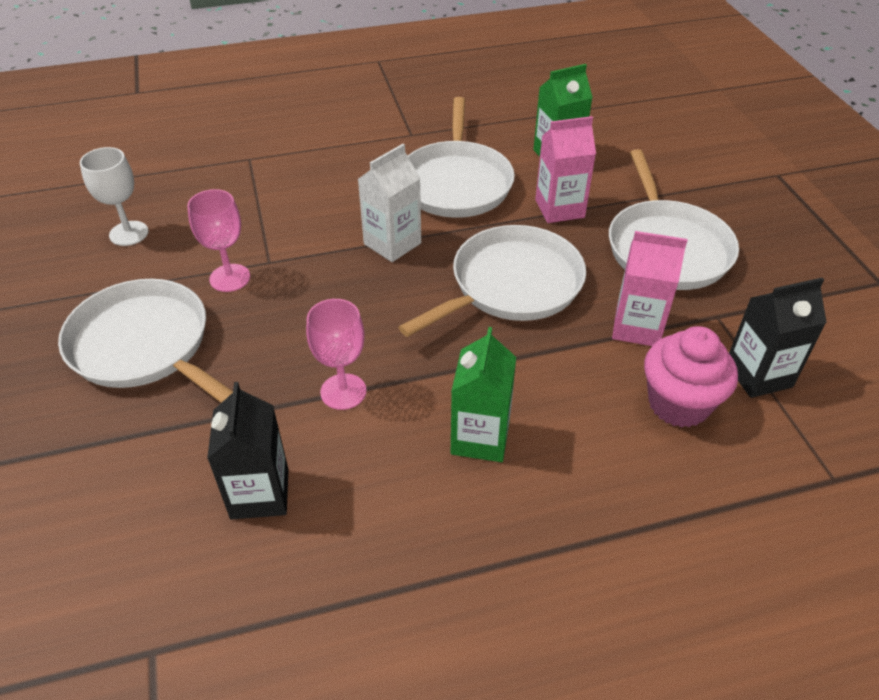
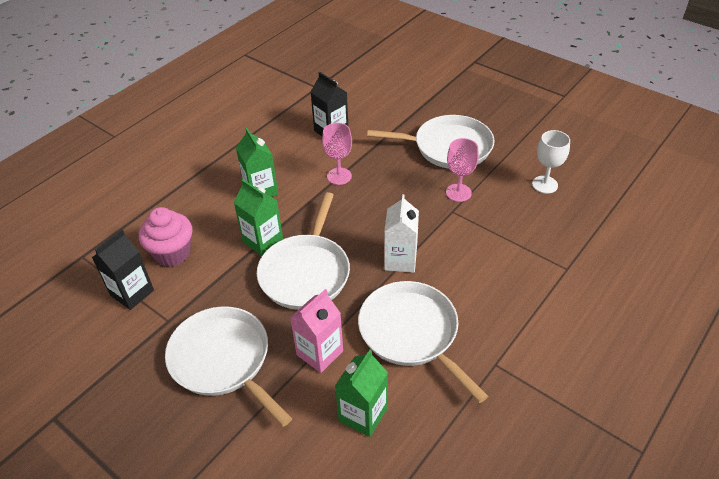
camera: 145 degrees right, 0 degrees up
pink carton [612,231,688,346] -> none
none -> green carton [234,179,283,256]

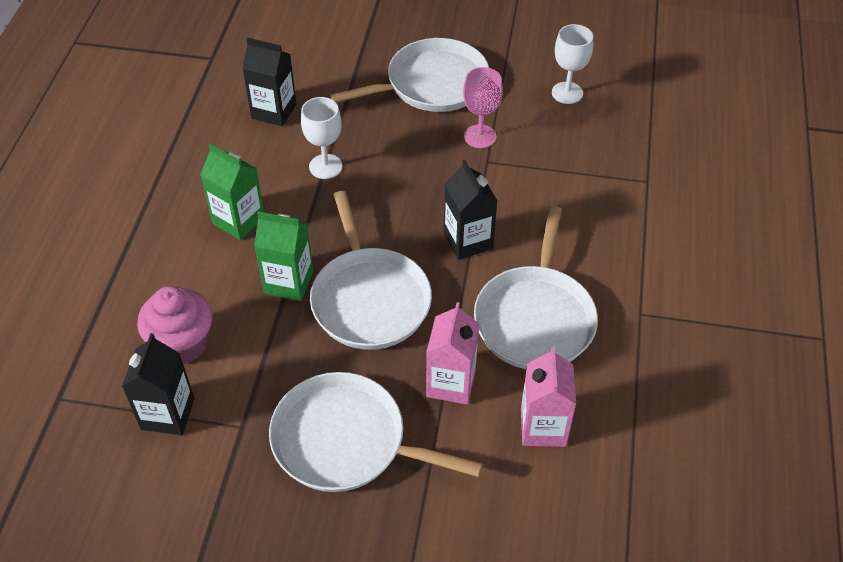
camera: 30 degrees left, 5 degrees up
pink goblet [322,123,352,185] -> white goblet [301,97,343,179]
green carton [335,350,388,437] -> pink carton [521,347,576,447]
white pan [358,281,488,403] -> white pan turned 105 degrees counterclockwise [474,206,598,369]
white carton [384,194,419,273] -> black carton [444,160,497,260]

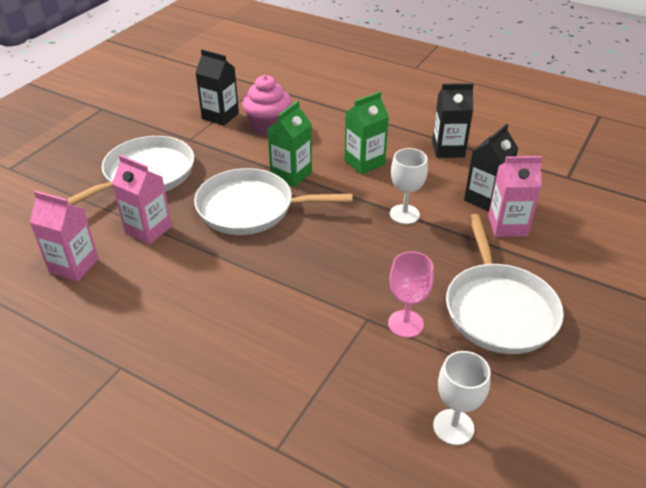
camera: 110 degrees right, 10 degrees down
black carton [444,160,497,260] -> black carton moved to [432,83,474,158]
white pan [474,206,598,369] -> none
none -> pink carton [488,156,542,237]

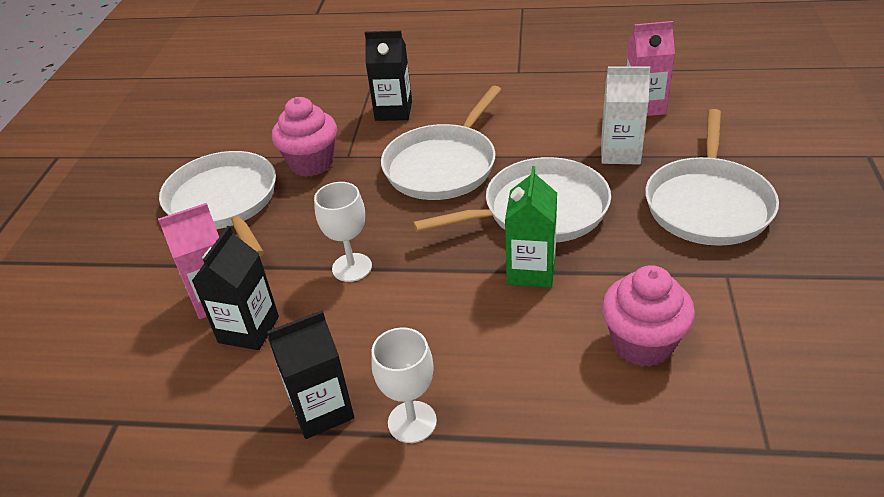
camera: 160 degrees right, 0 degrees up
pink carton [112,155,172,245] -> white carton [601,66,650,165]
black carton [195,49,239,126] -> black carton moved to [365,30,412,121]
green carton [344,92,389,174] -> none
pink goblet [388,251,434,338] -> pink cupcake [272,97,337,177]
white goblet [433,351,491,445] -> white goblet moved to [371,327,437,443]
none -> white pan [381,86,502,200]

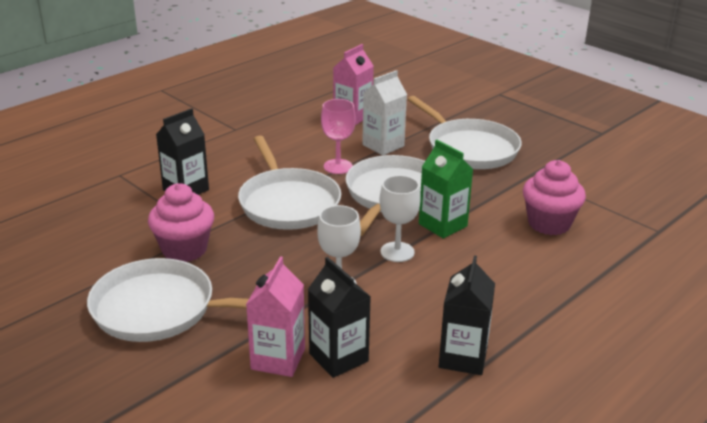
camera: 55 degrees left, 10 degrees down
white goblet [371,327,437,443] -> white goblet moved to [379,175,421,262]
none -> pink goblet [321,99,356,174]

